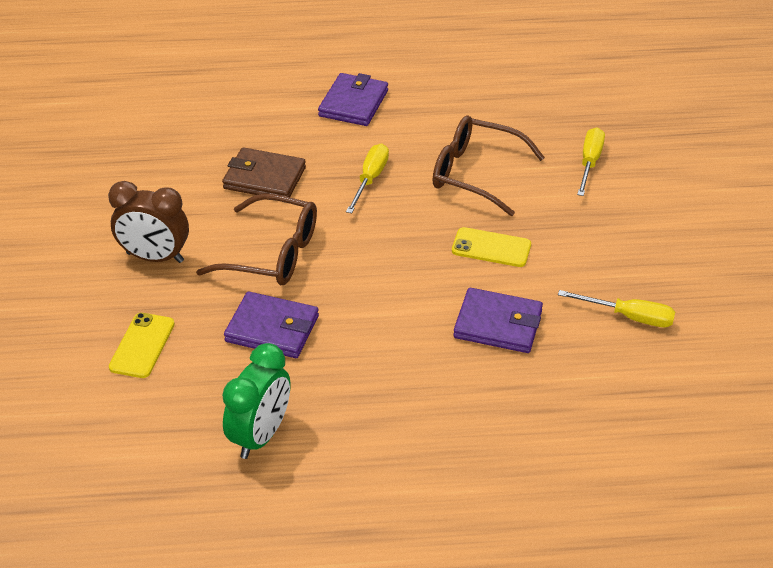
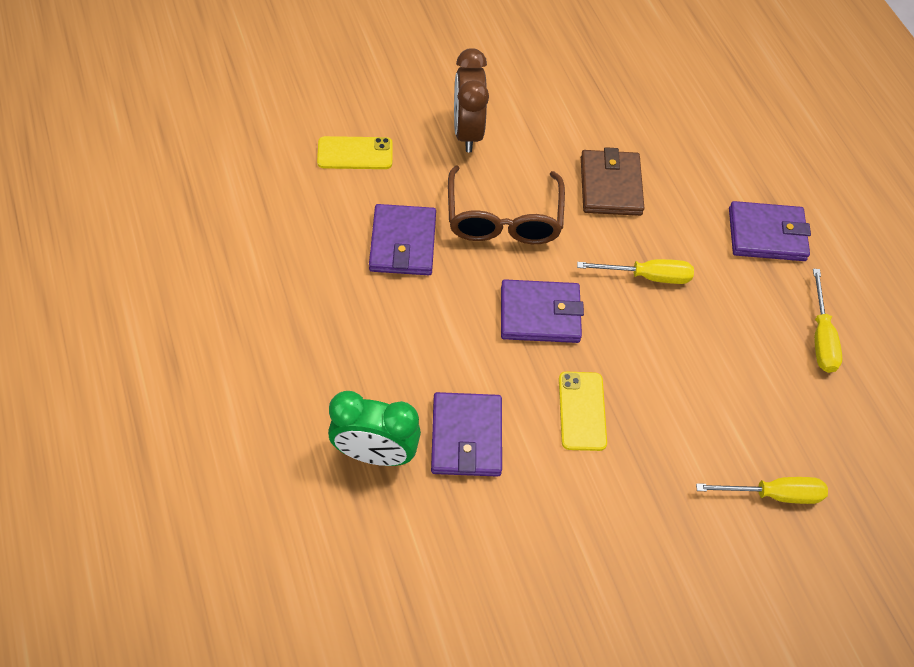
camera: 70 degrees right, 15 degrees up
green clock [222,343,290,459] -> green clock moved to [328,391,421,466]
brown glasses [433,115,545,216] -> none
yellow screwdriver [558,290,675,327] -> yellow screwdriver moved to [813,269,842,373]
none -> purple wallet [501,279,584,343]

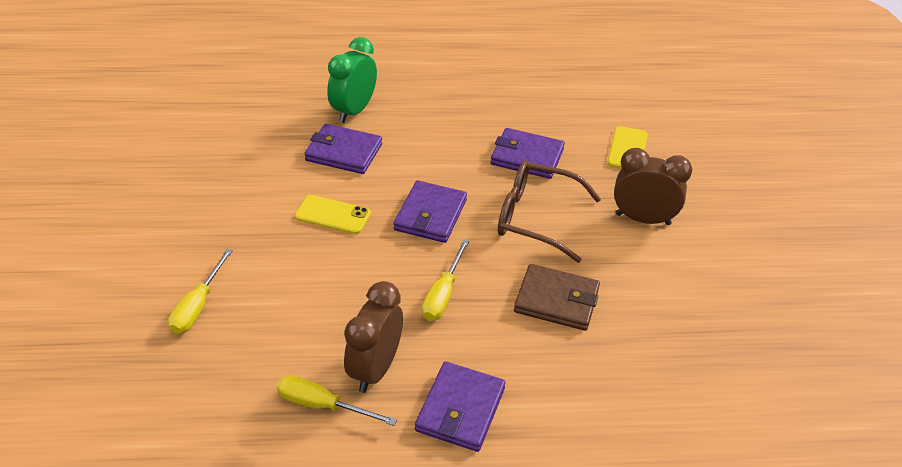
camera: 110 degrees right, 15 degrees down
none -> brown clock [344,281,403,393]

